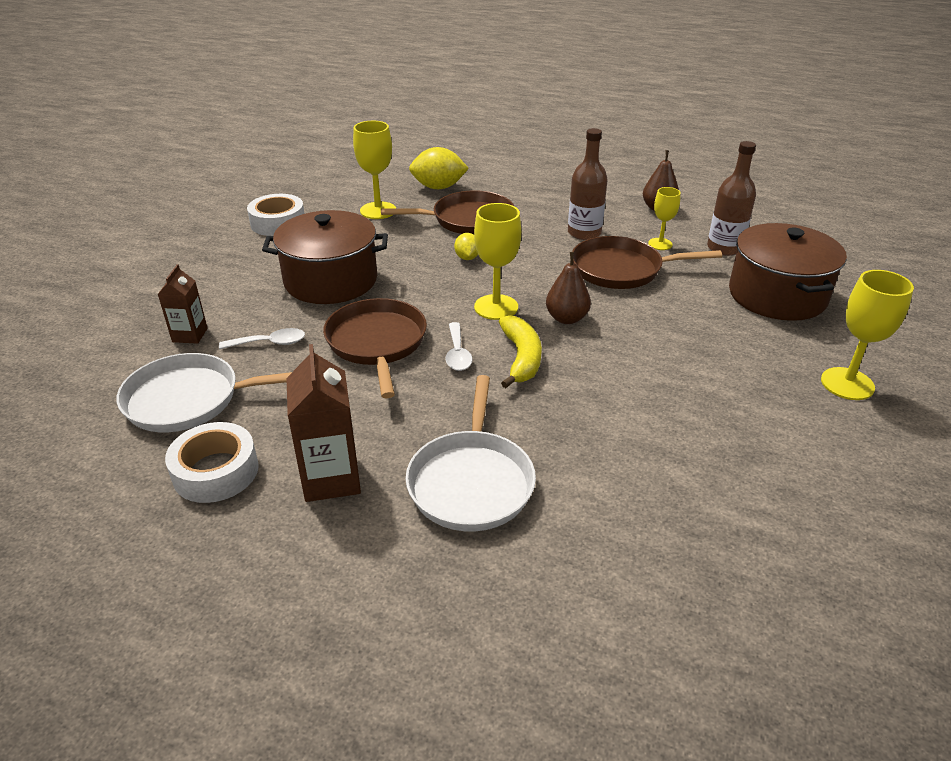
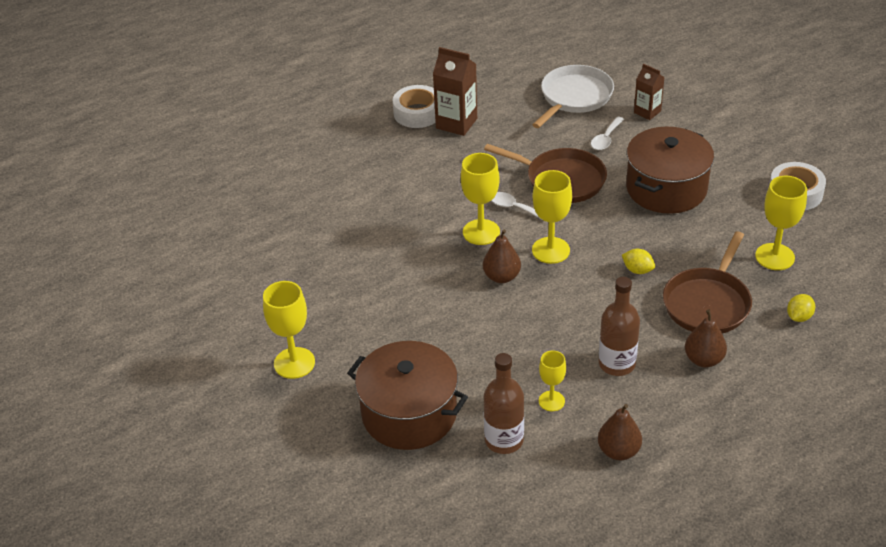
camera: 130 degrees right, 5 degrees up
white tape [165,422,259,503] -> white tape moved to [393,85,436,128]
white pan [406,375,536,531] -> none
yellow lemon [409,147,469,189] -> yellow lemon [787,294,815,322], size x0.55
yellow banana [499,315,542,388] -> yellow goblet [461,153,500,245]
brown pan [572,236,722,289] -> none
none -> brown pear [685,310,727,367]

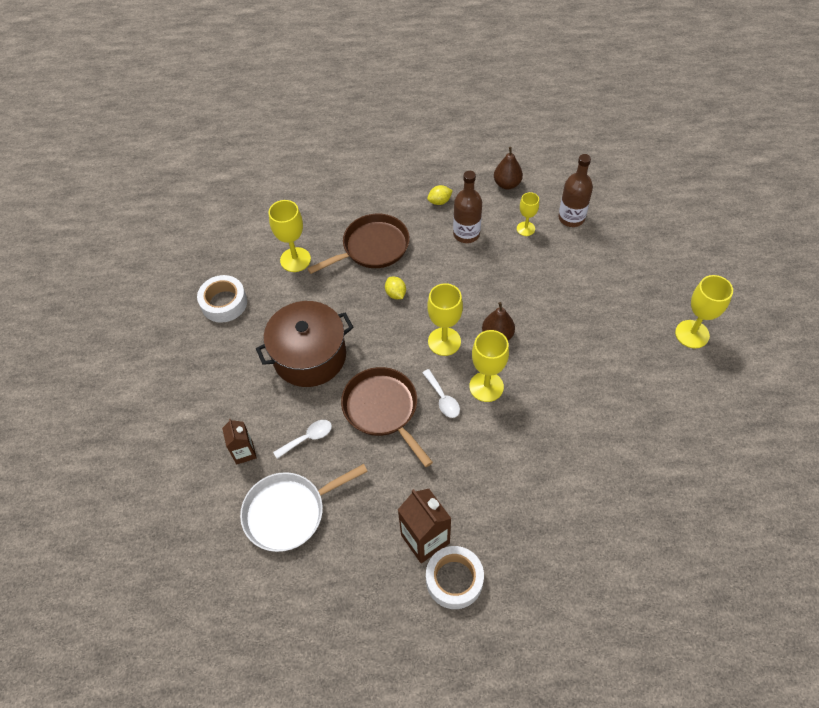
camera: 150 degrees left, 15 degrees up
brown pot [347,341,468,450] -> none
brown pear [685,310,727,367] -> none
yellow lemon [787,294,815,322] -> yellow lemon moved to [427,185,453,205]

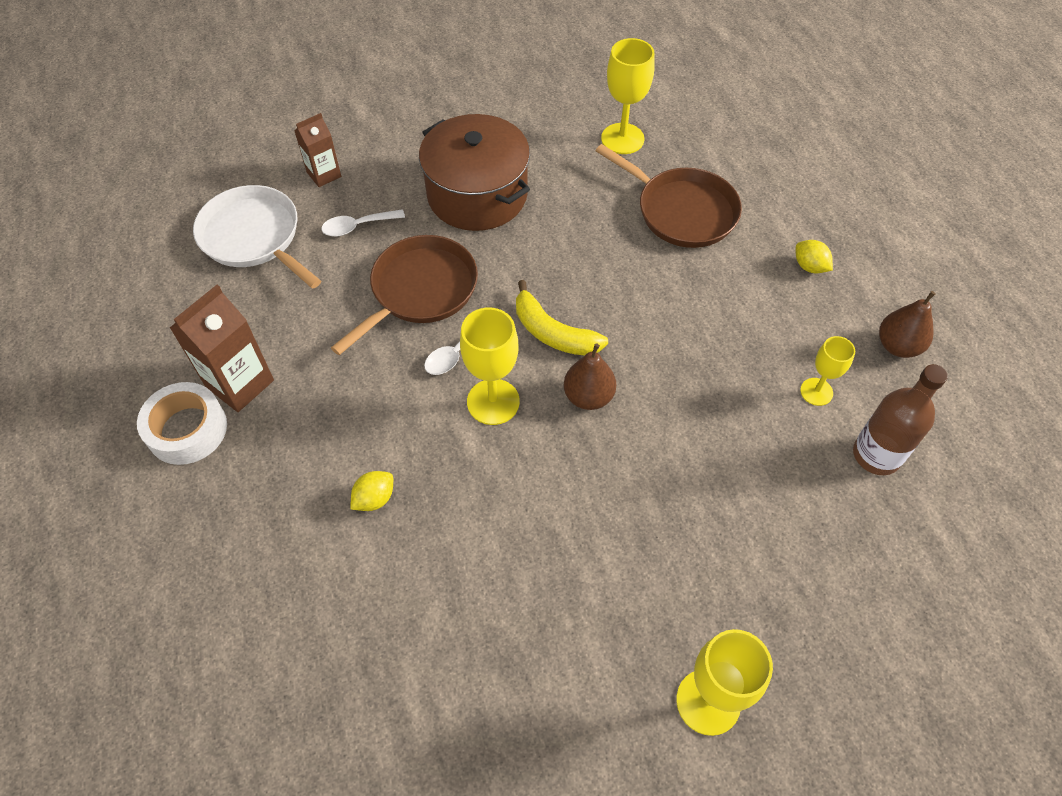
camera: 70 degrees right, 0 degrees up
white tape [197,275,247,323] -> none
white spoon [273,420,332,459] -> white spoon turned 120 degrees clockwise [321,209,405,236]
yellow lemon [385,277,406,299] -> yellow lemon moved to [350,471,393,511]
yellow goblet [427,283,463,356] -> yellow banana [516,280,608,355]
brown bottle [453,171,482,243] -> none

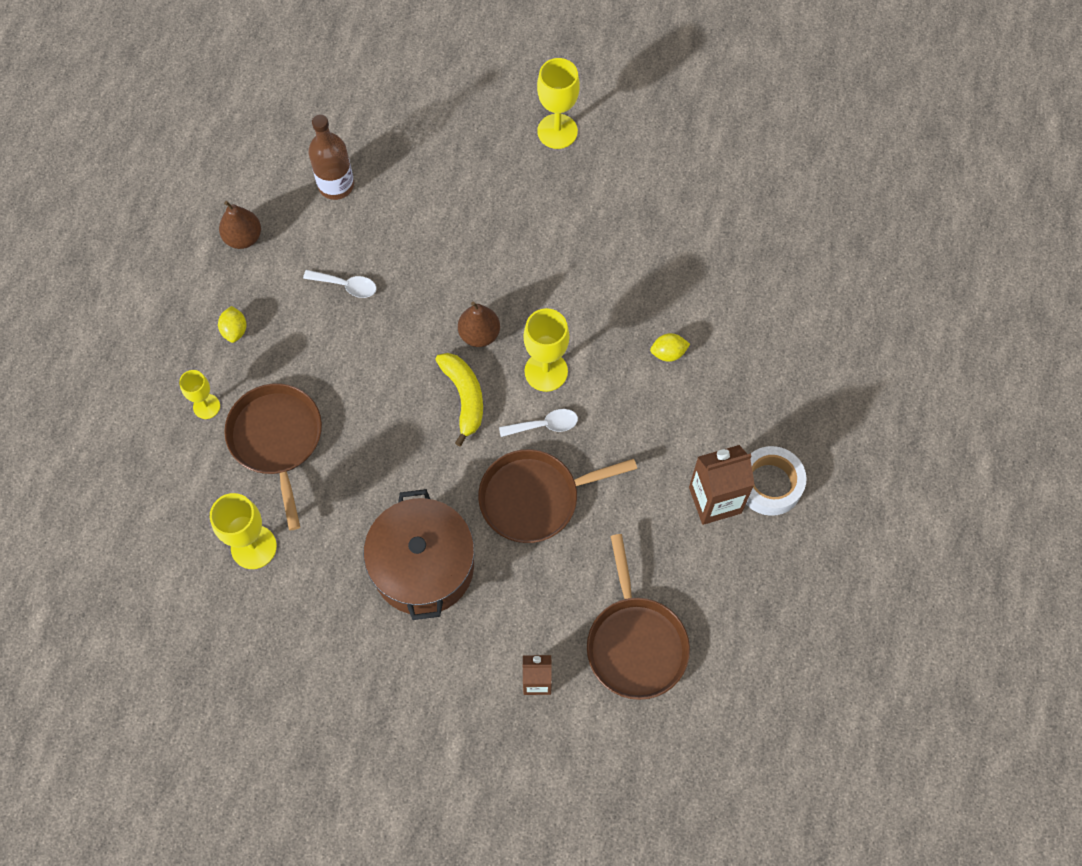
camera: 145 degrees left, 10 degrees up
white pan [193,185,321,289] -> brown pan [587,534,690,700]
white spoon [321,209,405,236] -> white spoon moved to [303,270,377,298]
yellow goblet [800,336,855,406] -> yellow goblet moved to [179,370,220,419]

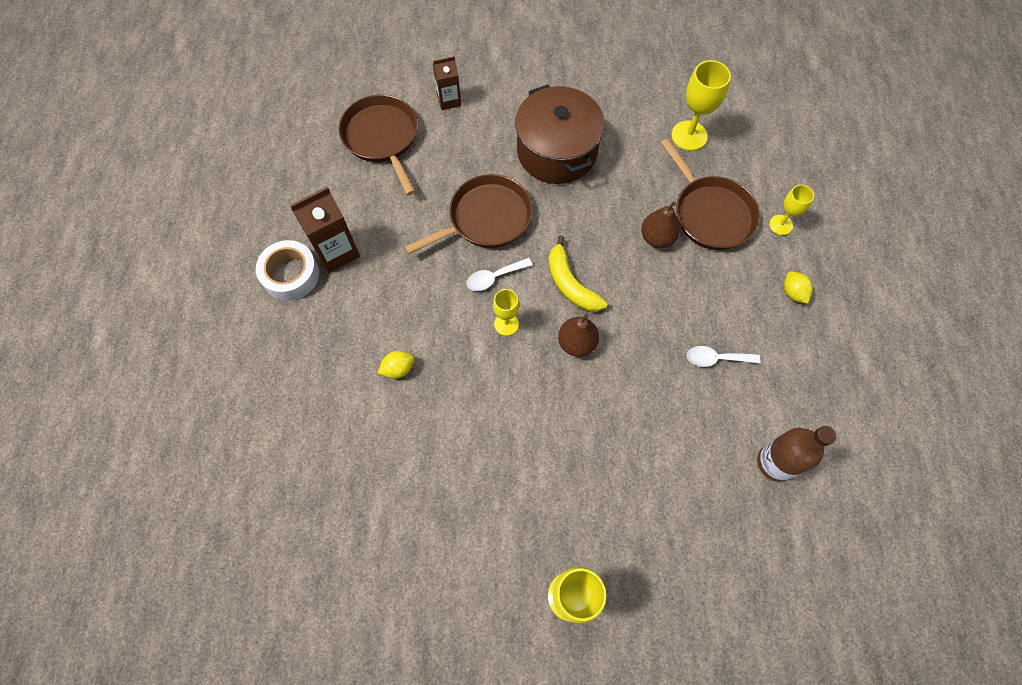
camera: 165 degrees right, 0 degrees up
brown pear [219,201,261,249] -> brown pear moved to [641,201,680,248]
yellow goblet [524,308,569,392] -> yellow goblet [493,289,519,336], size x0.61

